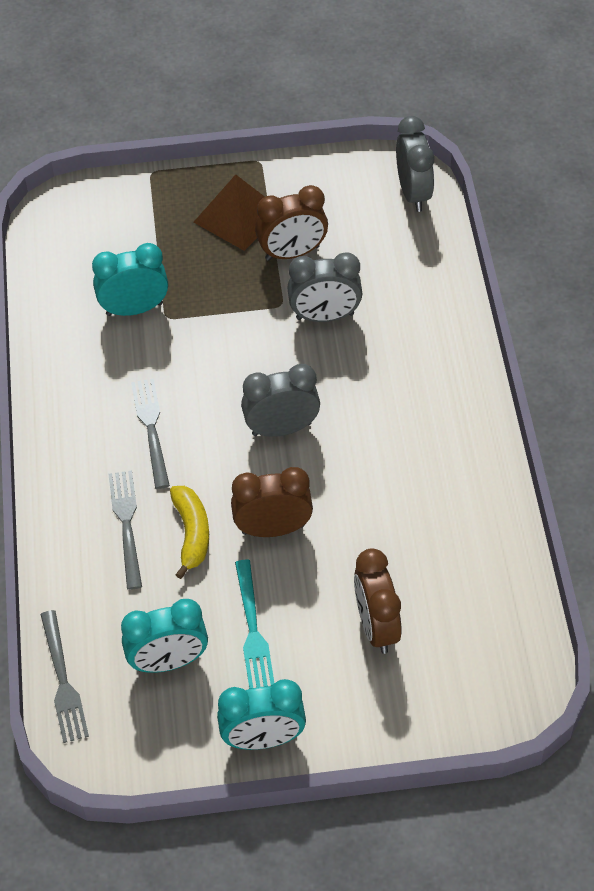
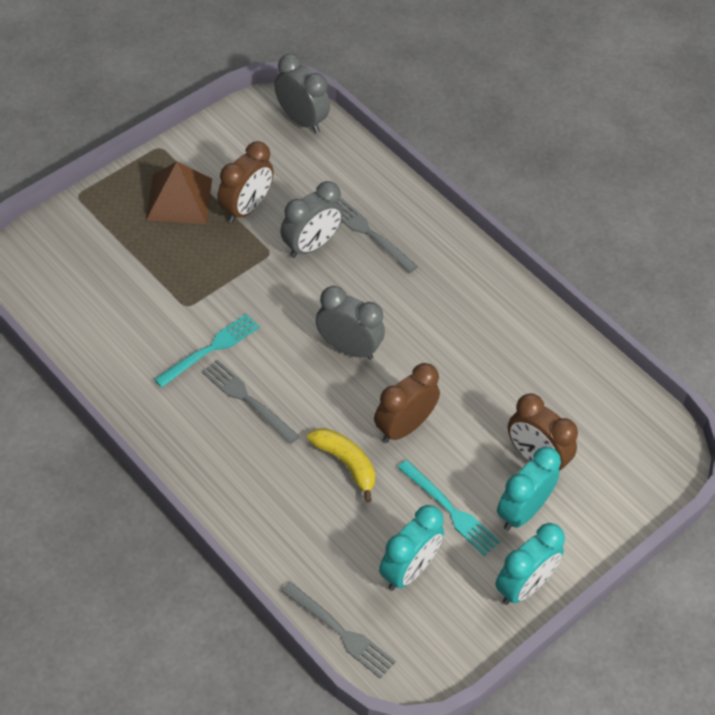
camera: 40 degrees left, 0 degrees up
turquoise clock [92,243,168,316] -> turquoise clock moved to [497,447,561,531]
grey fork [109,471,142,590] -> grey fork moved to [339,198,418,273]
grey clock [241,364,320,437] -> grey clock turned 75 degrees clockwise [316,286,385,360]
none -> turquoise fork [154,314,260,388]

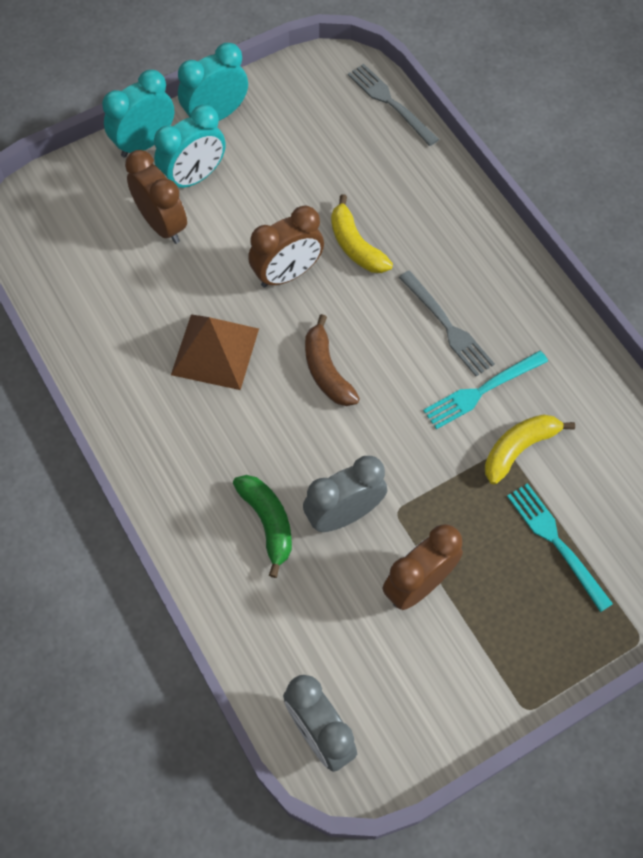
camera: 165 degrees left, 10 degrees up
brown pyramid [146,162,212,224] -> brown pyramid moved to [171,314,259,390]
grey clock [316,286,385,360] -> brown banana [305,314,360,406]
grey fork [339,198,418,273] -> green banana [233,475,292,578]
turquoise clock [379,505,444,591] -> turquoise clock moved to [102,70,174,158]
turquoise fork [397,460,500,556] -> turquoise fork moved to [507,483,613,612]
none -> yellow banana [485,414,575,484]

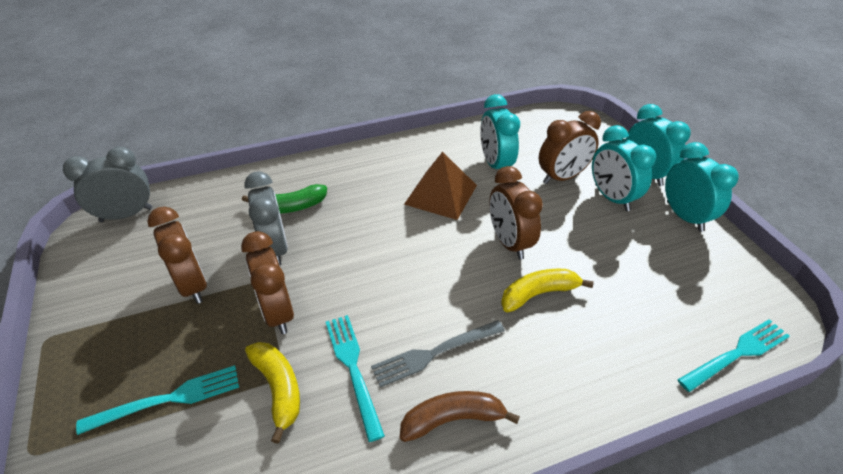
camera: 100 degrees right, 20 degrees down
brown banana [305,314,360,406] -> brown banana moved to [400,391,520,442]
grey fork [348,64,439,146] -> turquoise fork [677,319,790,392]
none -> brown clock [241,231,294,334]
none -> turquoise clock [480,94,520,169]

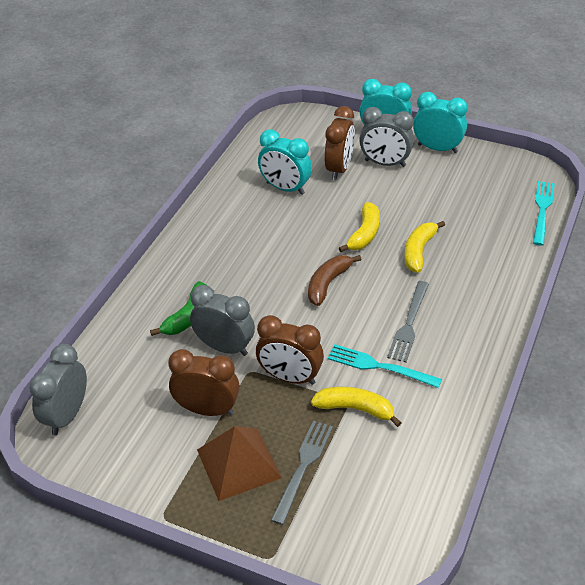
camera: 45 degrees left, 0 degrees up
turquoise fork [76,365,239,435] -> grey fork [271,420,333,525]
brown banana [400,391,520,442] -> brown banana moved to [308,255,362,306]
brown pyramid [404,152,477,220] -> brown pyramid moved to [197,426,282,501]
brown clock [489,166,543,260] -> yellow banana [339,202,380,252]
turquoise clock [592,125,656,211] -> grey clock [359,107,414,167]

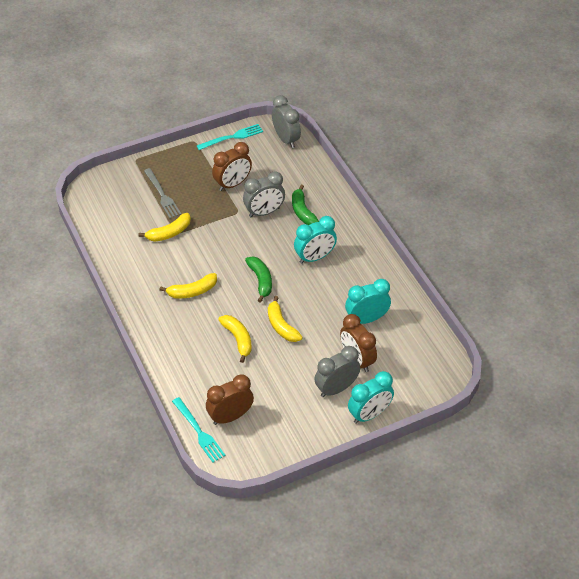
camera: 130 degrees right, 5 degrees up
brown pyramid [197,426,282,501] -> none
brown clock [256,315,324,385] -> brown clock moved to [206,374,254,425]
brown banana [308,255,362,306] -> green banana [245,256,272,303]
turquoise fork [328,345,442,388] -> turquoise fork moved to [197,124,263,150]
grey fork [387,281,429,362] -> yellow banana [160,273,217,299]
turquoise clock [413,92,468,153] -> turquoise clock moved to [294,216,337,264]

